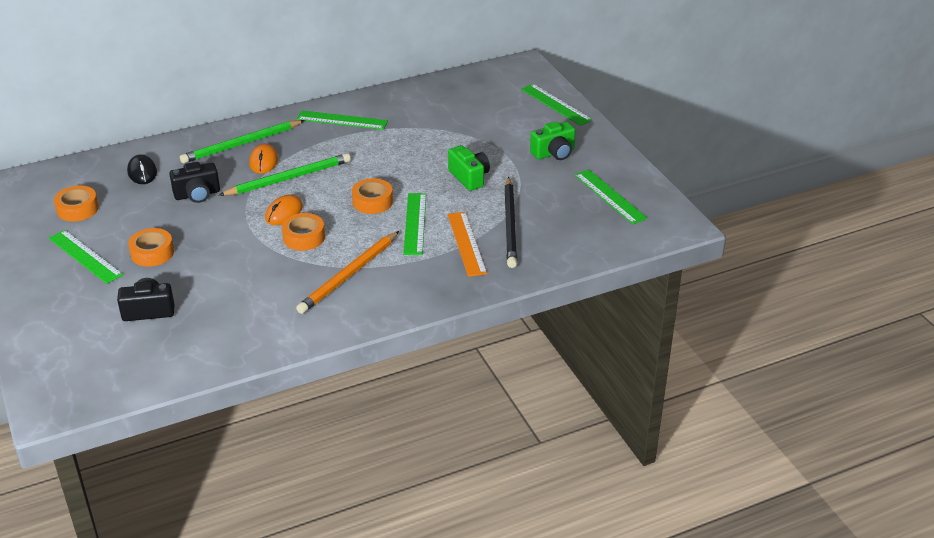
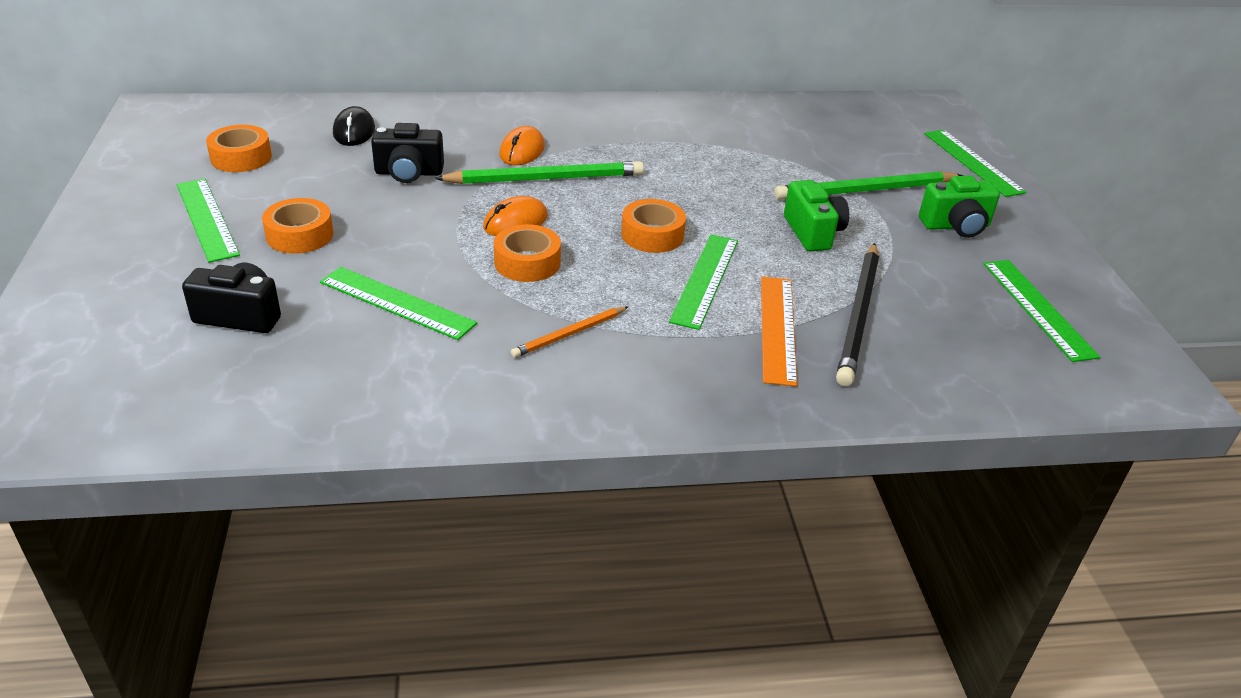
camera: 15 degrees right, 0 degrees up
green pencil [180,120,305,164] -> green pencil moved to [774,171,963,200]
orange pencil [296,231,399,314] -> orange pencil [511,306,629,358], size x0.55
green ruler [297,111,388,130] -> green ruler moved to [320,267,477,340]

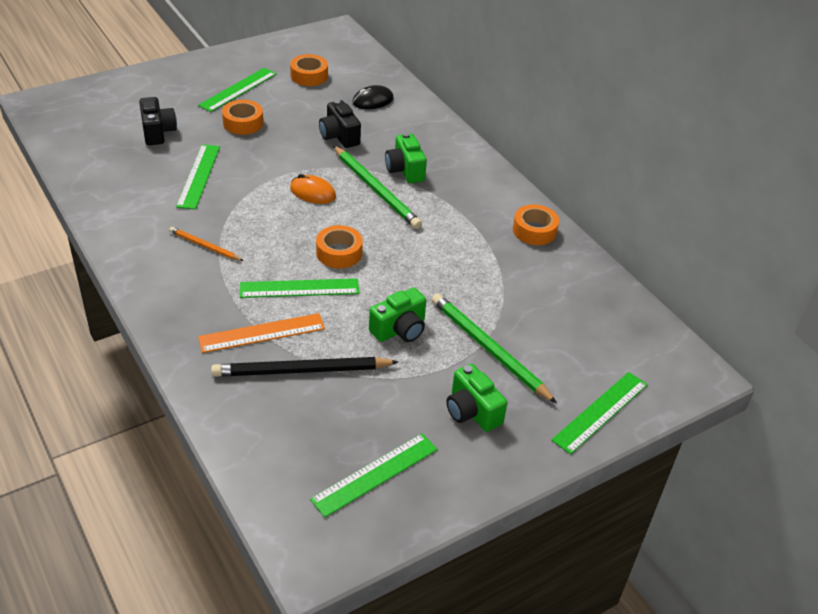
camera: 65 degrees right, 5 degrees up
orange tape [494,224,561,282] -> orange tape moved to [513,204,559,245]
orange mouse [499,126,545,165] -> green camera [385,132,427,183]

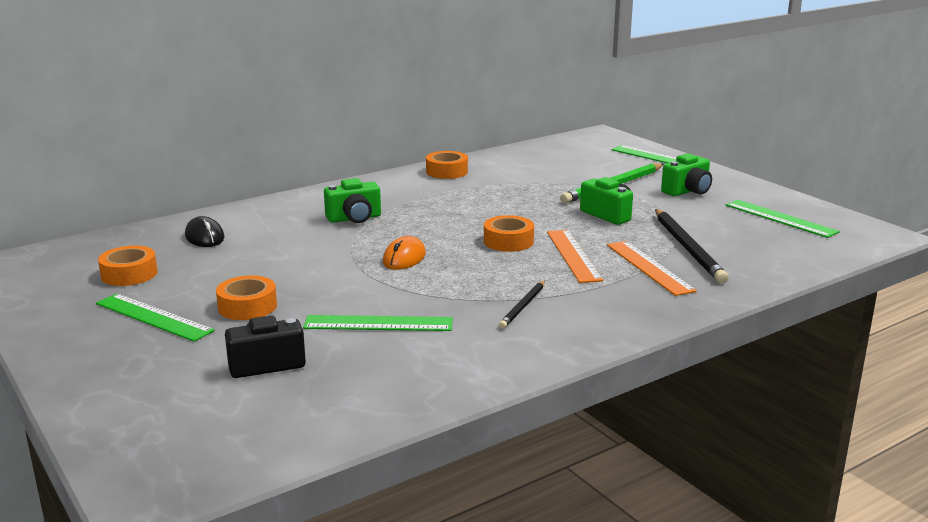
camera: 90 degrees left, 20 degrees down
orange pencil [169,227,244,261] -> black pencil [499,281,545,329]
green ruler [240,278,359,298] -> orange ruler [547,230,603,283]
black camera [319,100,361,148] -> none
green pencil [333,146,422,229] -> none

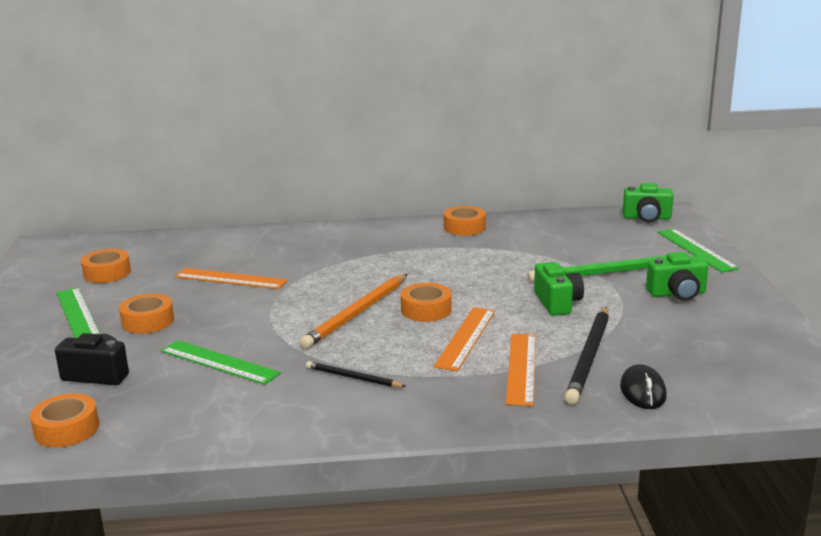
camera: 30 degrees right, 0 degrees up
black mouse [185,216,224,247] -> black mouse moved to [620,364,667,409]
green camera [324,178,381,223] -> green camera moved to [623,183,674,223]
orange mouse [383,236,426,270] -> none
black pencil [499,281,545,329] -> black pencil turned 60 degrees clockwise [306,361,407,387]
green ruler [726,200,840,238] -> none
none -> orange tape [30,393,99,447]
none -> orange ruler [174,268,288,289]
none -> orange pencil [300,274,407,349]

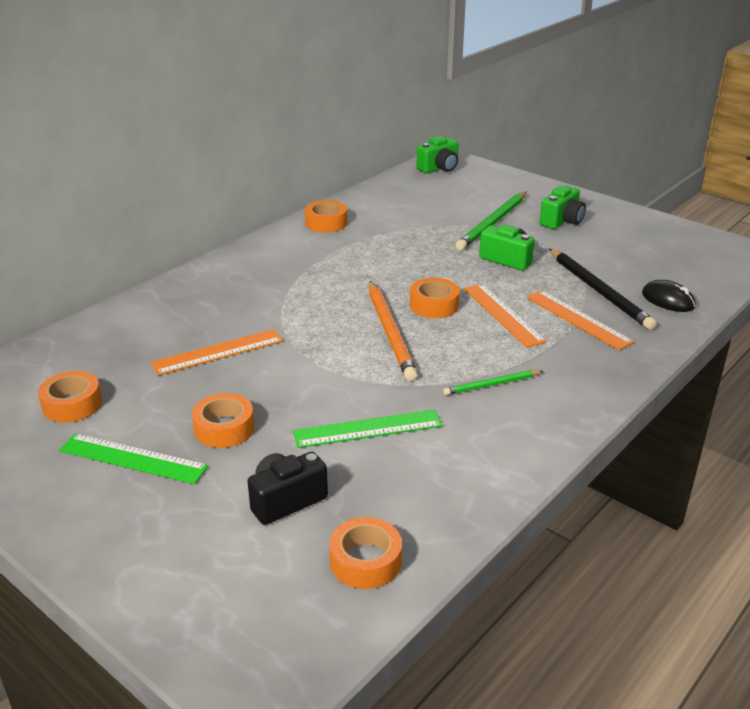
camera: 45 degrees left, 10 degrees up
black pencil [306,361,407,387] -> green pencil [443,370,543,395]
green ruler [658,229,739,272] -> none

